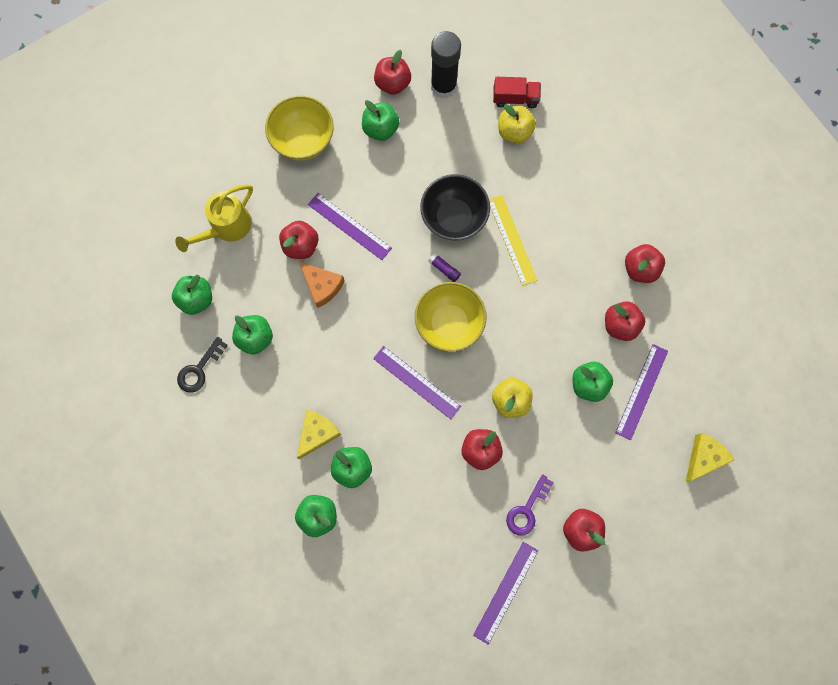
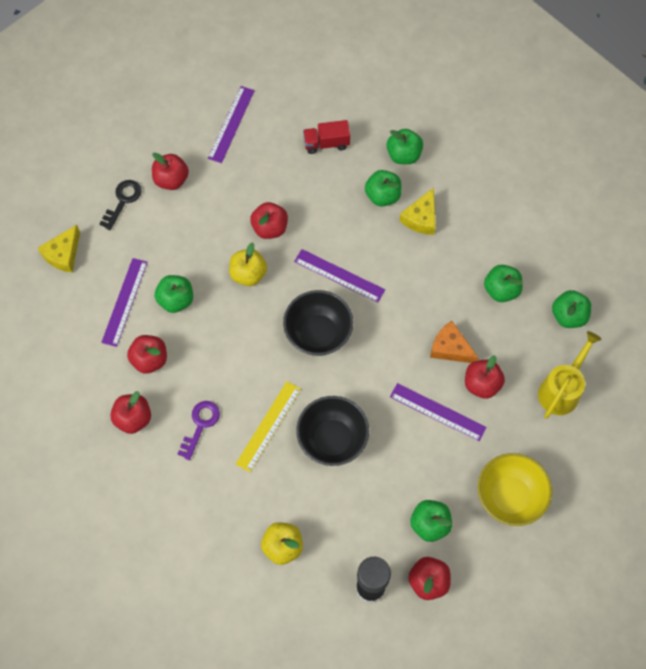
camera: 170 degrees right, 10 degrees down
black key [177,337,228,393] -> black key moved to [100,180,142,230]
yellow bowl [415,282,486,352] -> black bowl [283,290,353,356]
purple glue stick [428,253,461,282] -> none
yellow ruler [489,195,537,286] -> yellow ruler turned 60 degrees clockwise [236,382,301,472]
red truck [493,77,541,108] -> red truck moved to [303,120,350,154]
purple key [506,474,554,535] -> purple key moved to [178,401,220,460]

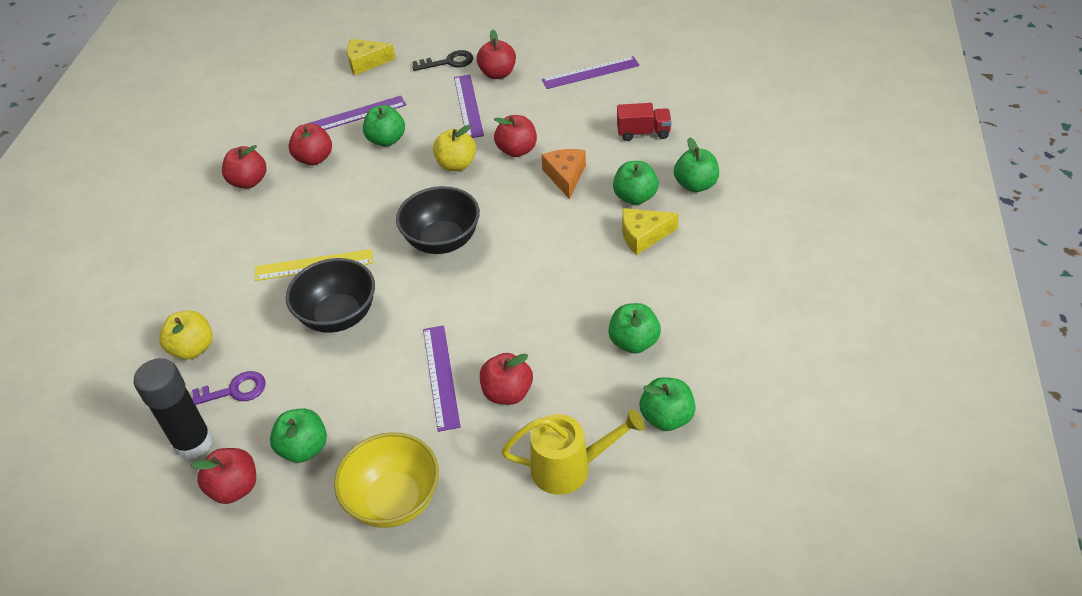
camera: 55 degrees right, 20 degrees down
purple key [178,401,220,460] -> purple key moved to [192,371,266,405]
purple ruler [294,249,385,303] -> purple ruler moved to [454,75,484,138]
red truck [303,120,350,154] -> red truck turned 135 degrees clockwise [617,103,672,141]
orange cheese [430,321,479,363] -> orange cheese moved to [541,149,586,199]

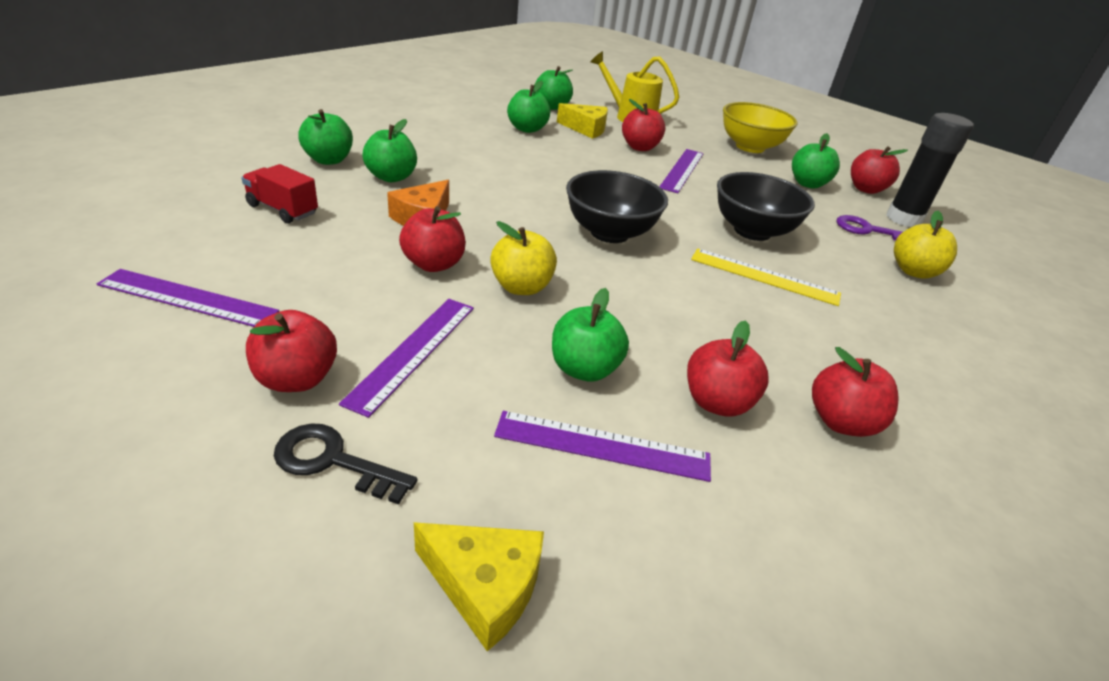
camera: 155 degrees left, 10 degrees down
yellow cheese [622,208,679,255] -> yellow cheese moved to [557,103,608,139]

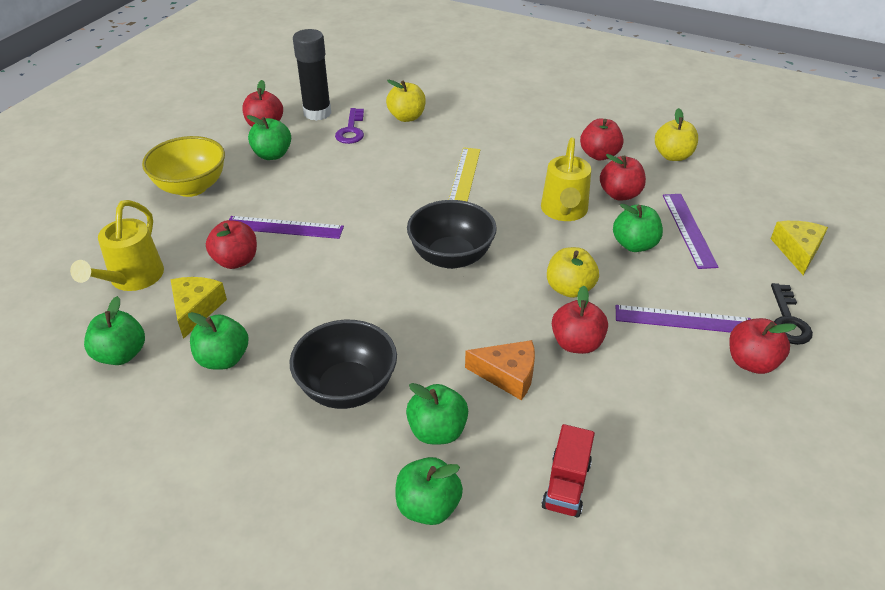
camera: 100 degrees left, 5 degrees up
purple ruler [97,269,279,327] -> none
black bowl [717,172,815,241] -> black bowl moved to [289,320,397,409]
none -> yellow watering can [541,138,591,221]
none -> yellow apple [655,108,698,161]

